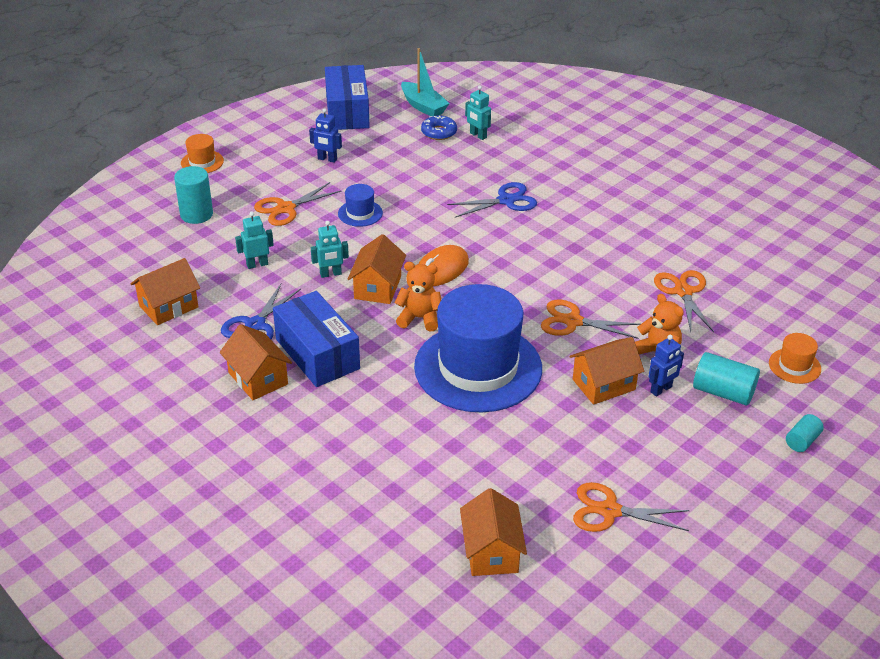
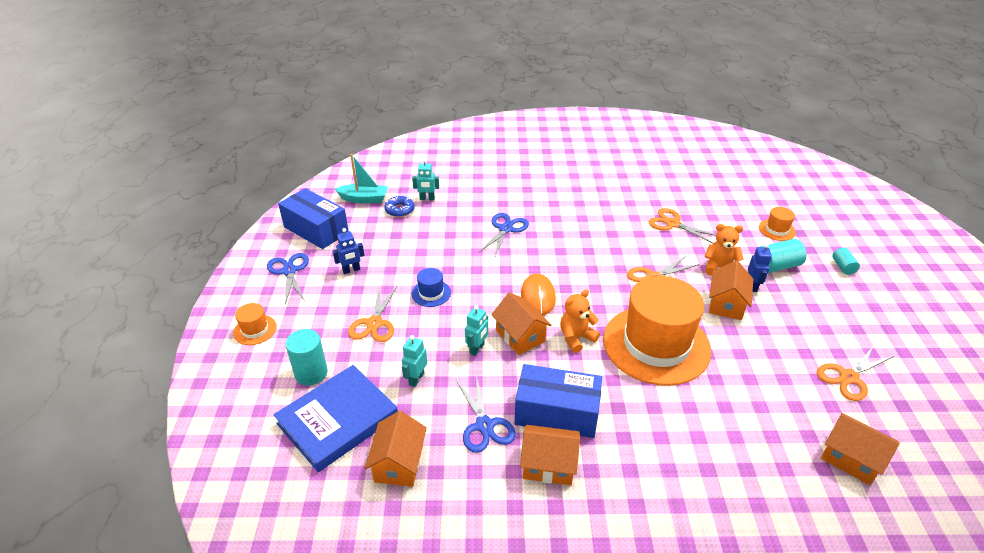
camera: 45 degrees left, 0 degrees up
blue hat [414,284,542,412] -> orange hat [603,276,711,386]
none -> blue scissors [267,253,309,305]
none -> blue book [273,365,398,472]

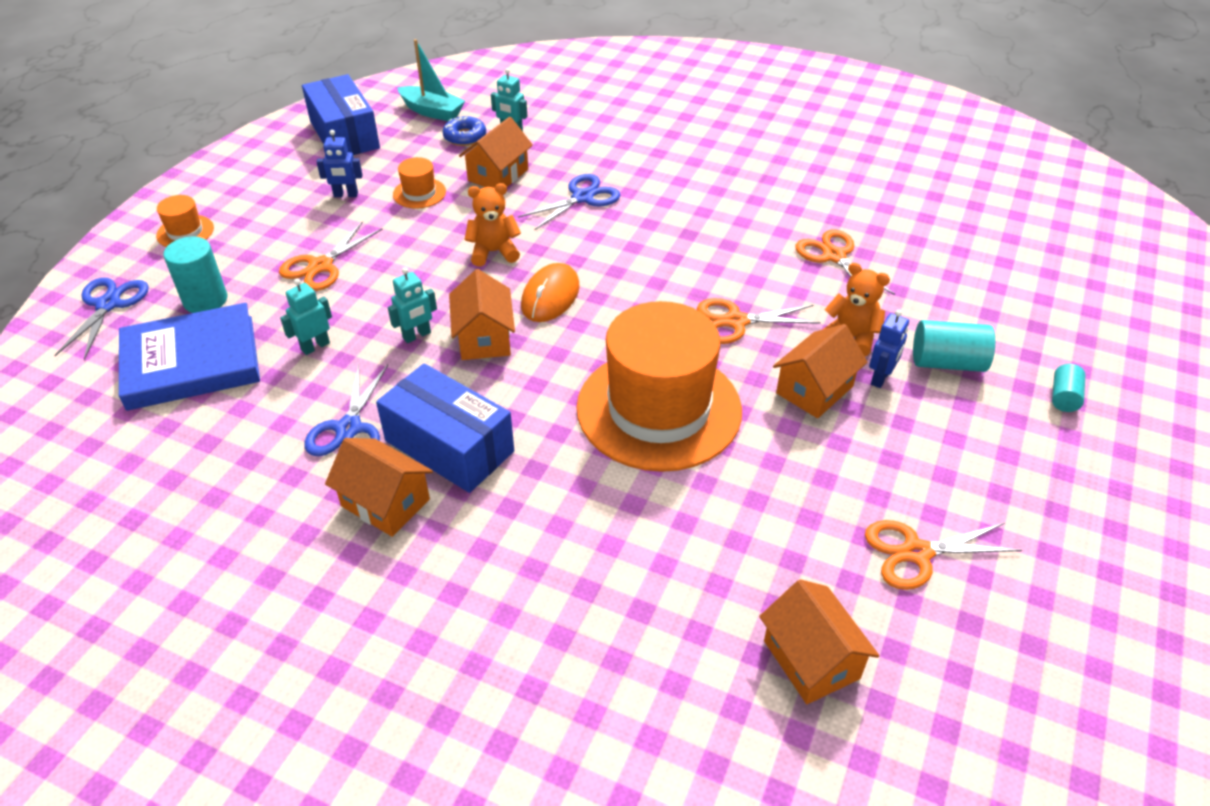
camera: 25 degrees right, 5 degrees up
blue scissors [267,253,309,305] -> blue scissors moved to [54,278,149,360]
orange house [365,411,427,487] -> orange house moved to [459,117,533,188]
blue hat [412,268,451,307] -> none
orange teddy bear [560,289,600,353] -> orange teddy bear moved to [465,183,521,266]
orange hat [759,207,796,241] -> orange hat moved to [393,157,446,209]

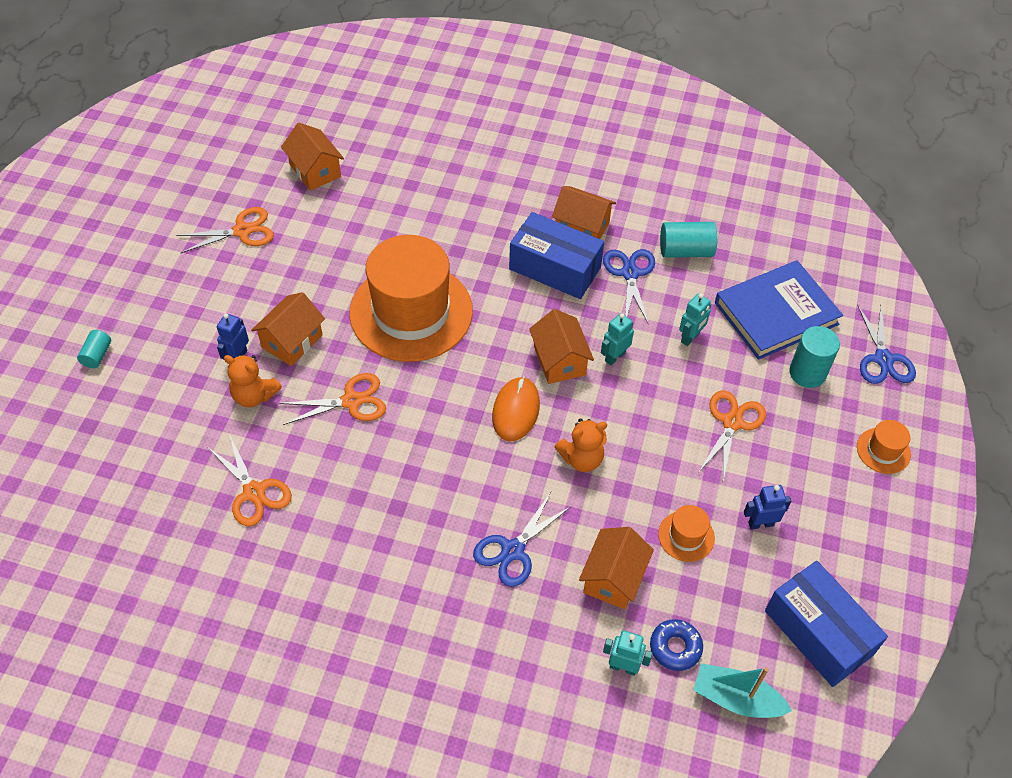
camera: 170 degrees right, 10 degrees up
turquoise cylinder [913,320,995,372] -> turquoise cylinder moved to [660,222,717,258]

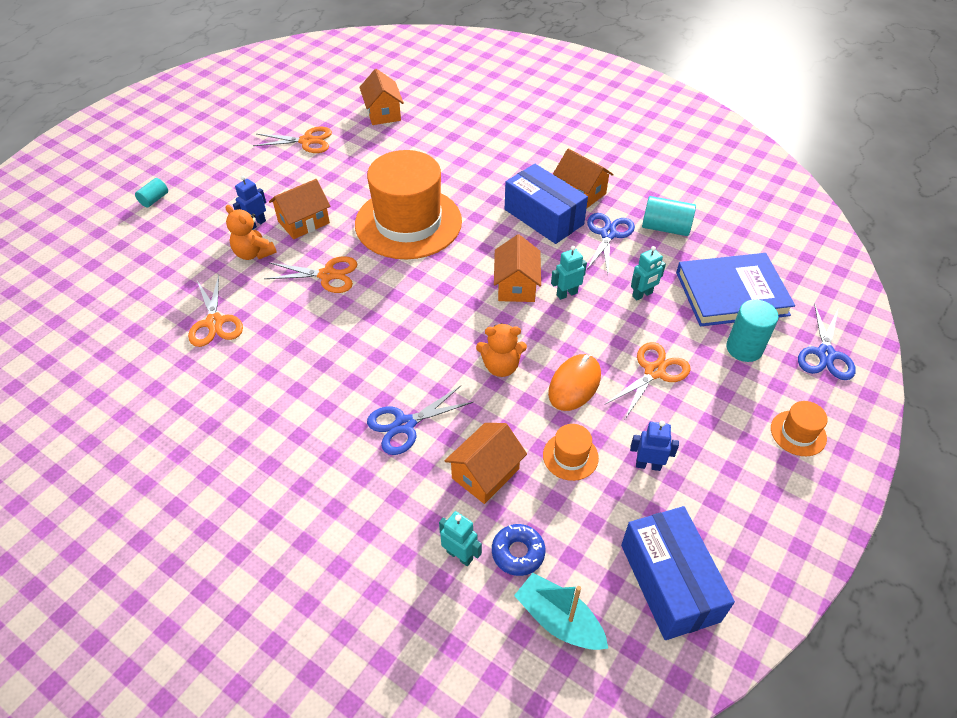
camera: 20 degrees right, 5 degrees down
orange mouse [492,377,540,441] -> orange mouse moved to [548,354,601,411]

